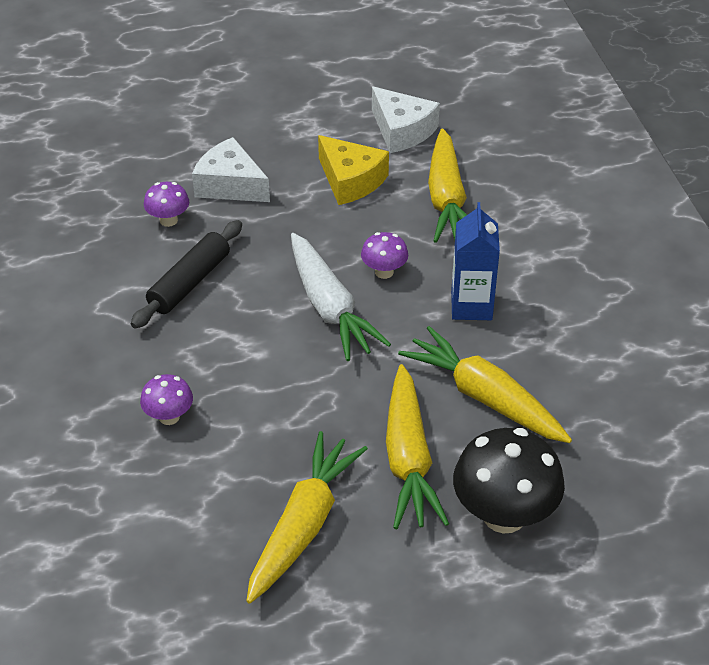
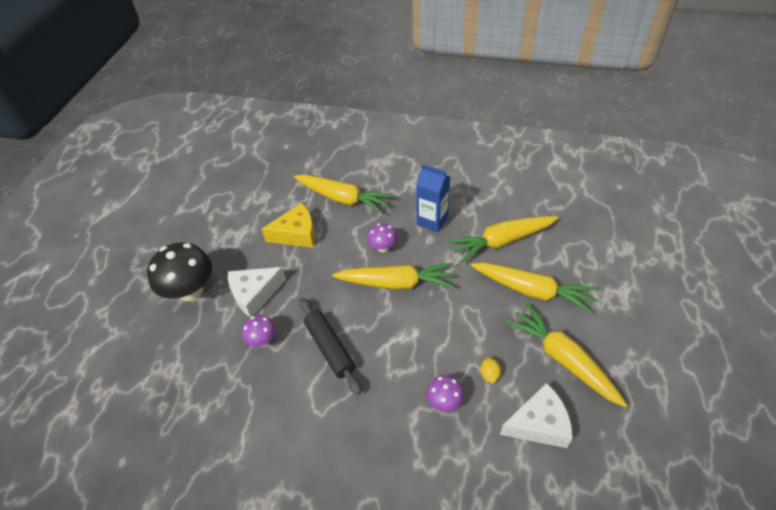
camera: 60 degrees left, 5 degrees up
white carrot [291,233,391,361] -> yellow carrot [332,263,455,290]
white cheese [372,87,440,153] -> white cheese moved to [500,383,573,448]
black mushroom [453,428,565,534] -> black mushroom moved to [147,242,212,301]
none -> yellow lemon [480,356,501,384]

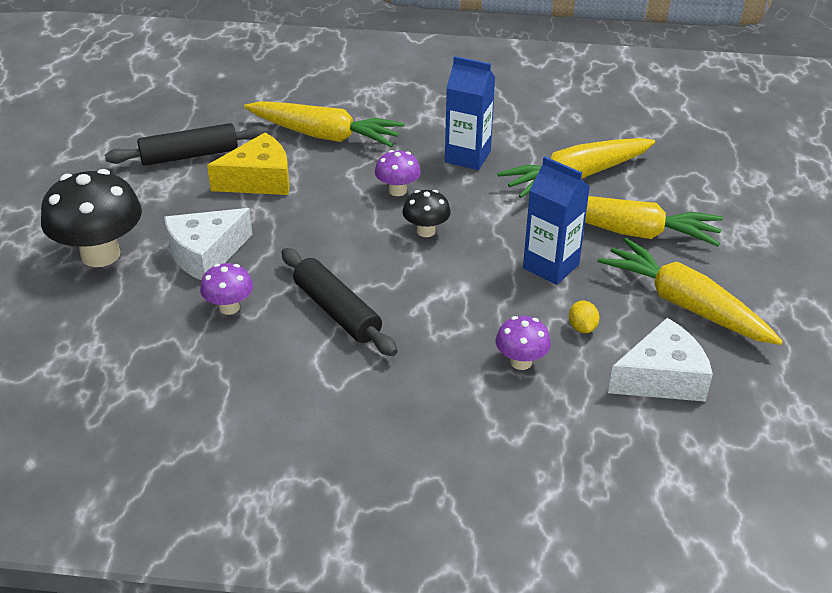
camera: 10 degrees left, 10 degrees down
yellow carrot [332,263,455,290] -> black mushroom [402,190,451,237]
none -> black rolling pin [105,123,268,166]
none -> blue carton [523,157,590,285]

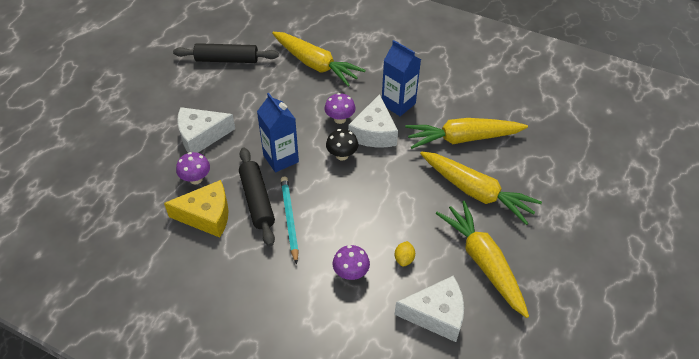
camera: 20 degrees right, 10 degrees up
black mushroom [41,169,142,267] -> none
yellow cheese [207,132,290,195] -> yellow cheese moved to [164,180,229,238]
blue carton [523,157,590,285] -> blue carton moved to [257,93,299,172]
none -> turquoise pencil [281,176,299,265]
none -> white cheese [348,94,398,147]

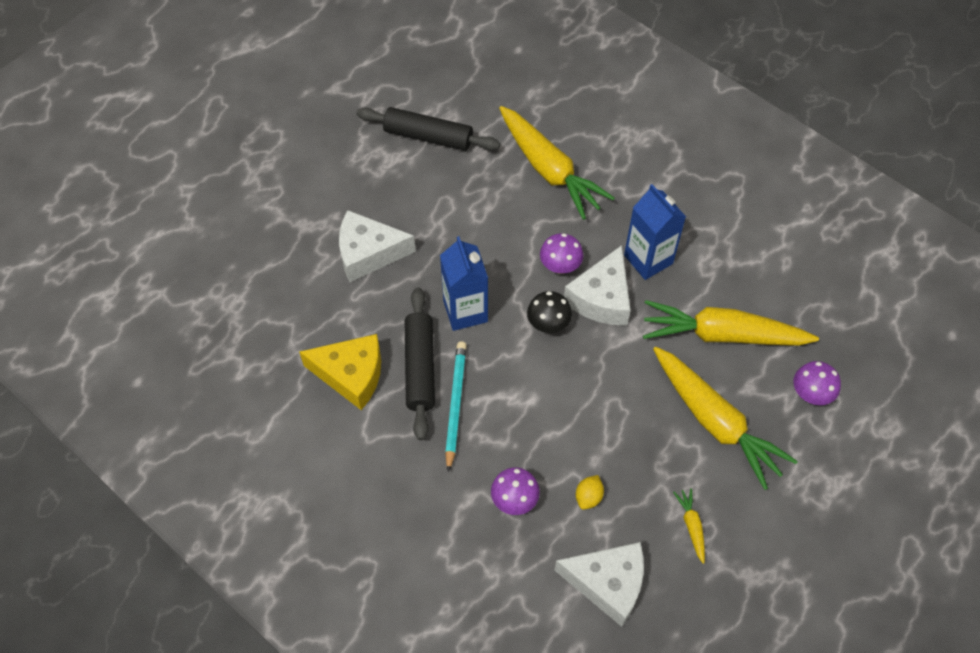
camera: 15 degrees right, 10 degrees up
purple mushroom [176,152,210,184] -> purple mushroom moved to [794,361,841,405]
yellow carrot [436,201,529,318] -> yellow carrot [673,488,705,564], size x0.41

